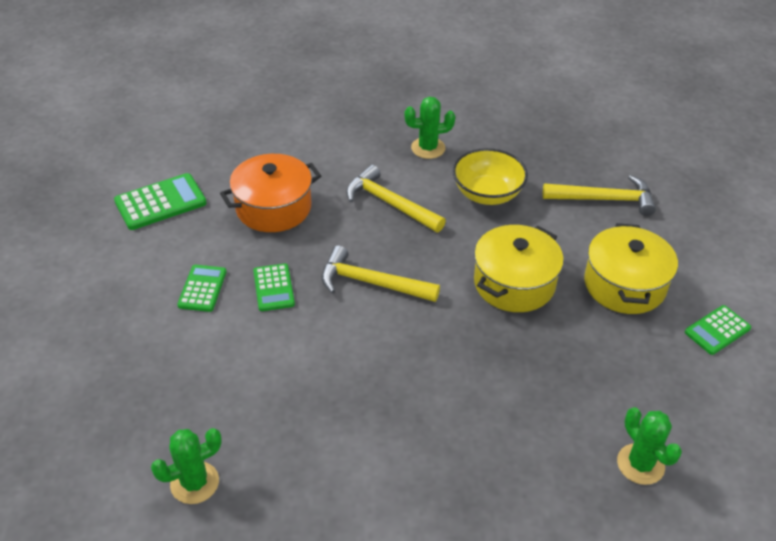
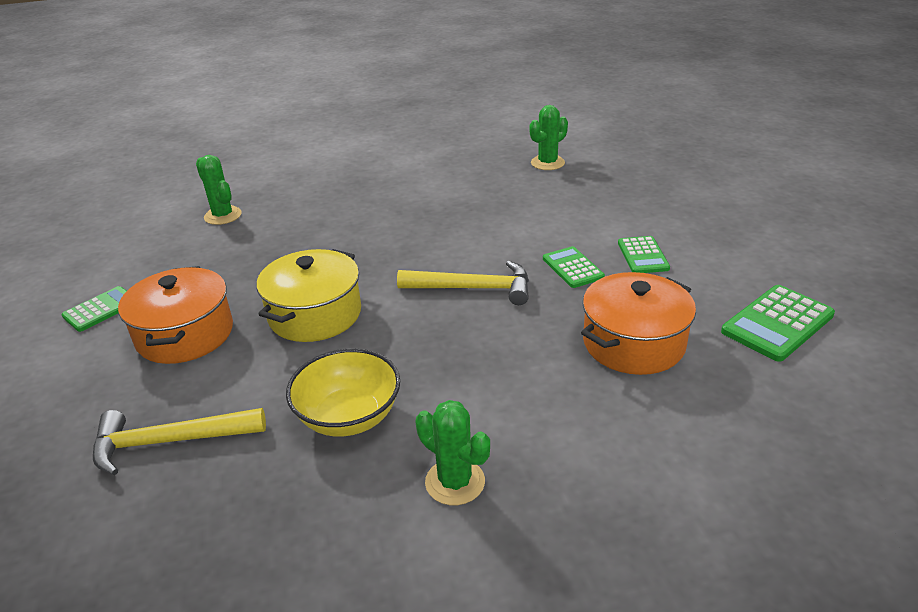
camera: 170 degrees right, 10 degrees down
yellow hammer [346,165,446,232] -> none
green cactus [404,97,455,159] -> green cactus turned 60 degrees clockwise [415,400,490,505]
yellow pot [584,223,678,314] -> orange pot [118,266,233,364]

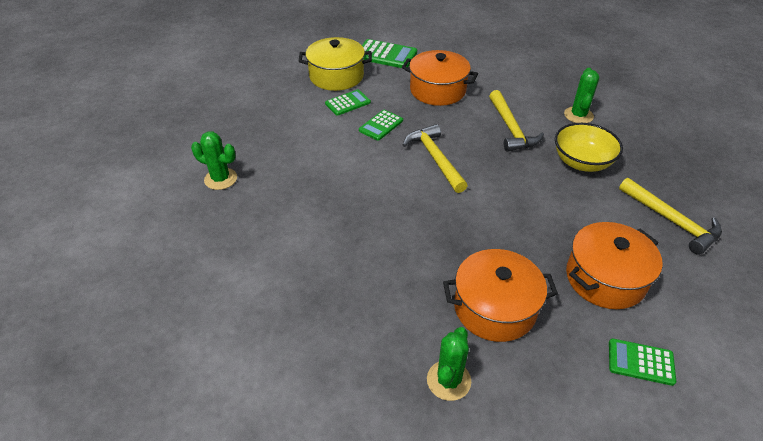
camera: 120 degrees left, 10 degrees up
yellow pot [256,249,361,342] -> yellow pot moved to [299,37,372,91]
none -> orange pot [443,249,558,342]
none -> yellow hammer [489,90,544,152]

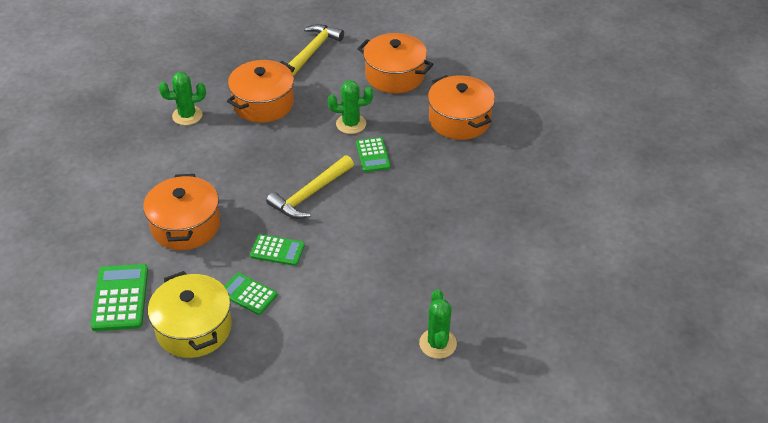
camera: 115 degrees left, 0 degrees up
green cactus [427,327,471,401] -> green cactus moved to [328,80,373,134]
yellow hammer [489,90,544,152] -> none
yellow bowl [555,123,623,172] -> orange pot [227,60,295,123]
green calculator [609,338,676,386] -> green calculator moved to [356,137,391,172]

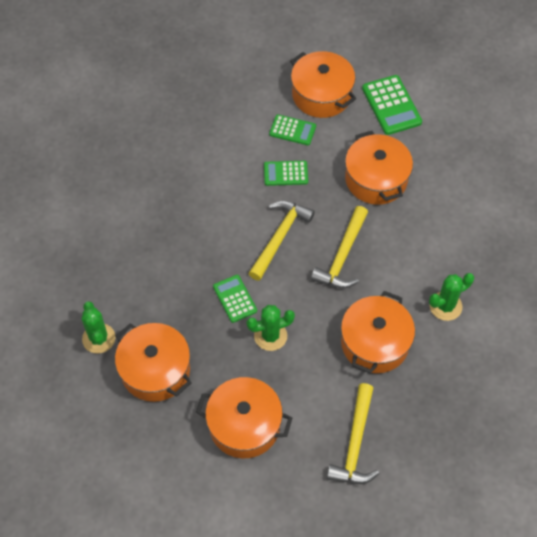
camera: 165 degrees right, 15 degrees up
yellow pot [148,271,232,358] -> orange pot [290,51,356,118]
green cactus [419,290,457,359] -> green cactus moved to [82,301,116,353]
none -> yellow hammer [311,206,368,288]

